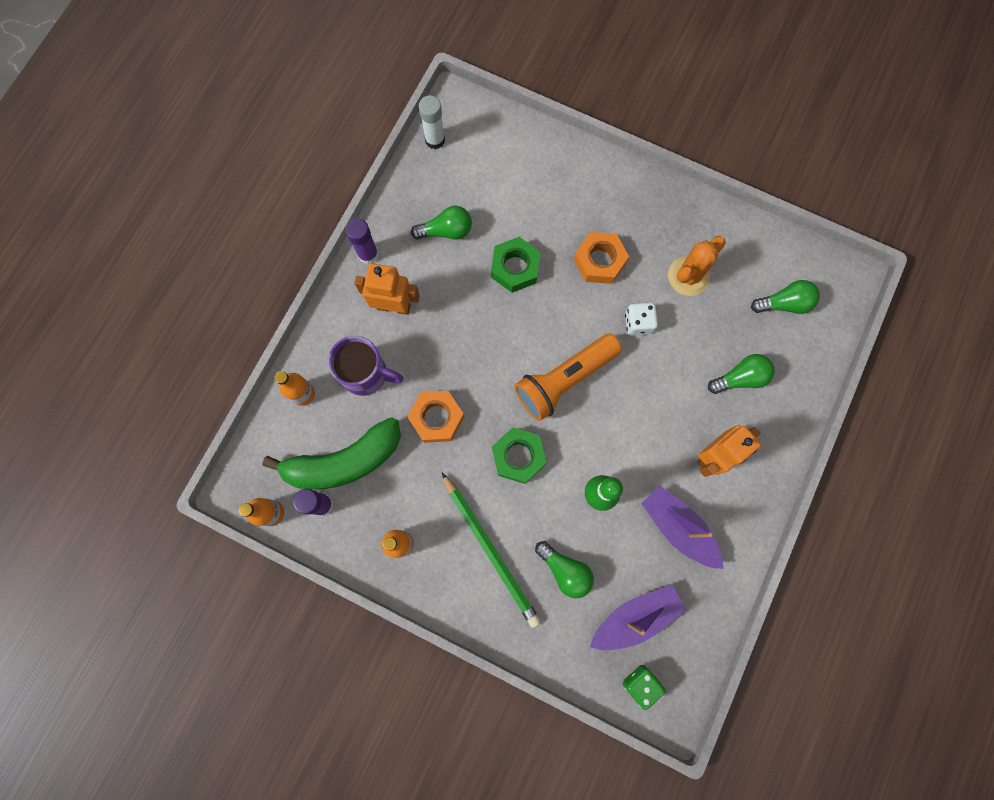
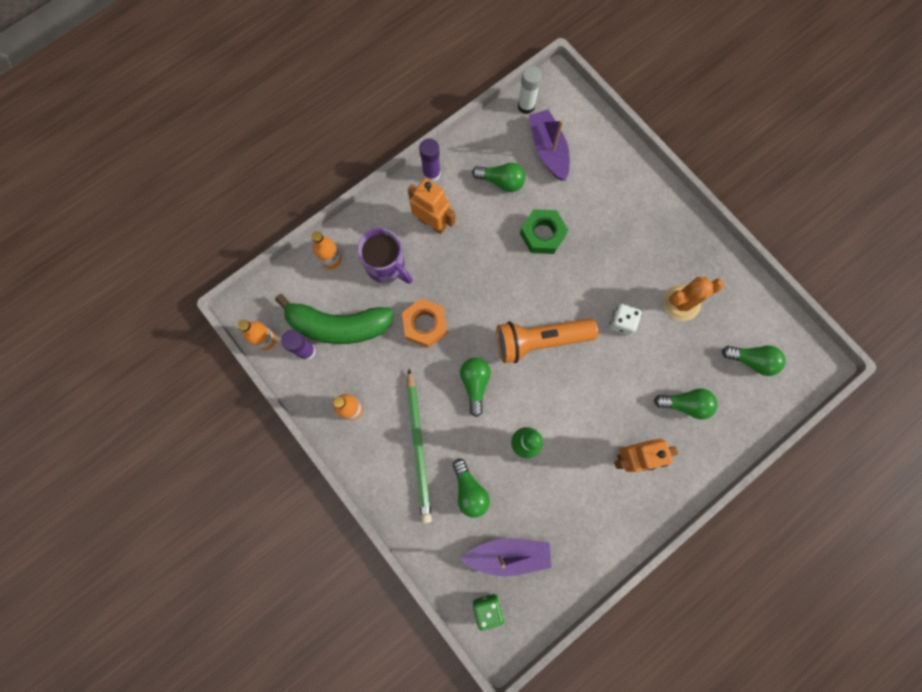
camera: 25 degrees right, 0 degrees up
green nut [492,427,546,484] -> green light bulb [460,358,491,417]
orange nut [574,232,629,284] -> none
purple boat [641,485,723,569] -> purple boat moved to [529,109,570,181]

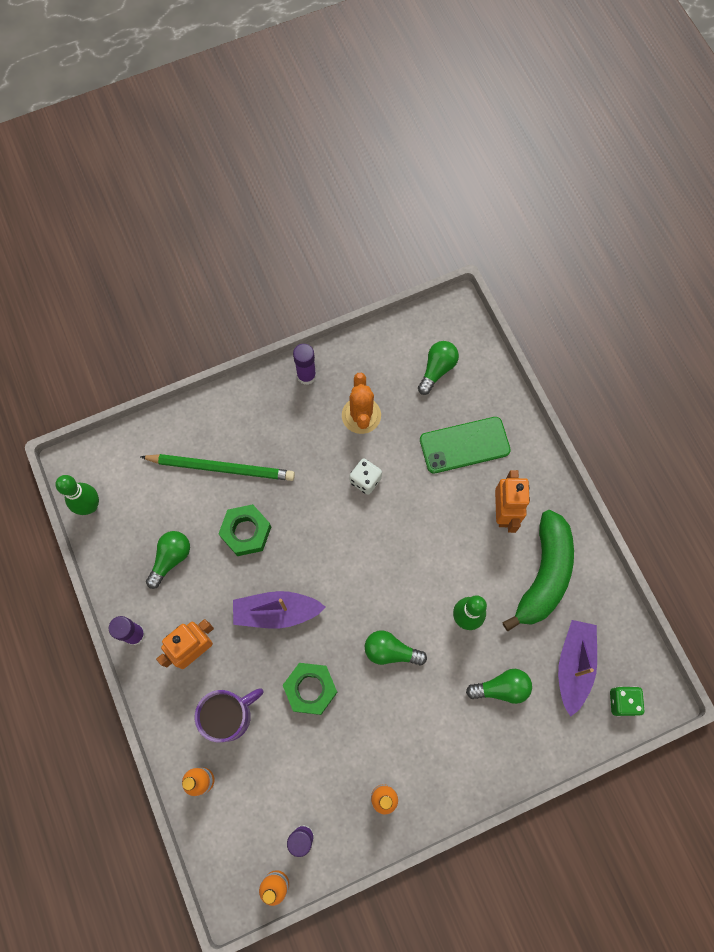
camera: 75 degrees left, 5 degrees down
green banana [275,294,394,344] -> green banana moved to [502,510,574,631]
orange nut [402,298,447,348] -> green nut [283,663,337,715]
green pencil [406,369,432,523] -> green pencil moved to [140,454,295,481]
orange flashlight [496,318,598,363] -> none
white glue stick [518,66,542,114] -> green bowling pin [56,475,99,515]
purple boat [529,109,570,181] -> purple boat moved to [233,591,326,628]
green light bulb [654,388,718,419] -> green phone [420,417,511,474]
none -> purple glue stick [293,344,316,385]

